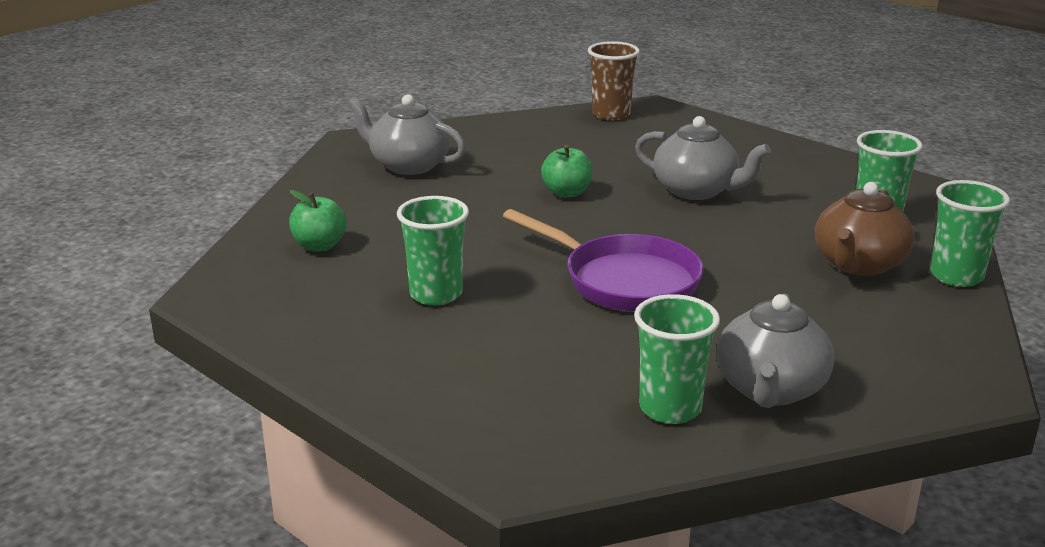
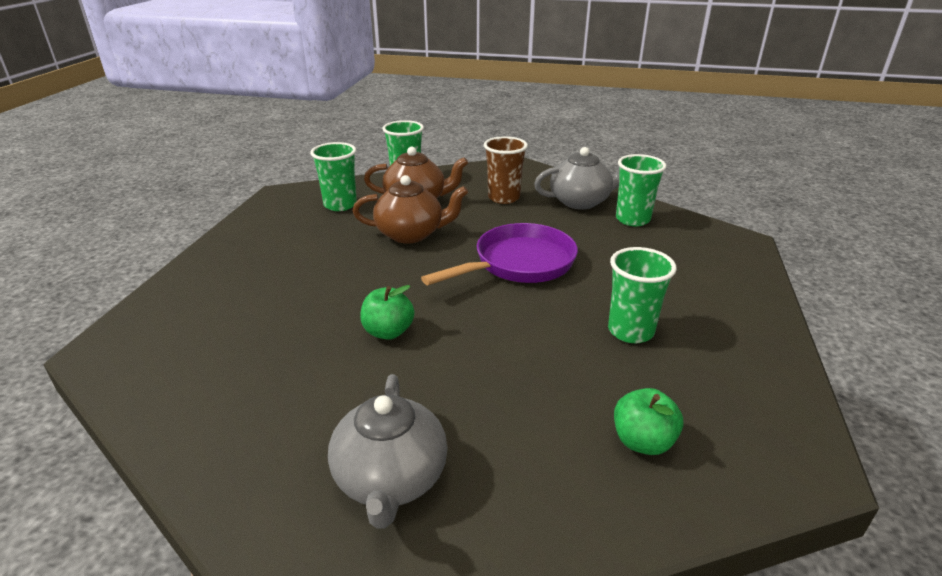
camera: 120 degrees left, 5 degrees up
purple pan [503,209,704,312] -> purple pan turned 45 degrees clockwise [421,223,578,285]
brown cup [588,41,640,121] -> brown cup moved to [484,136,528,204]
grey teapot [635,116,771,200] -> none
none -> brown teapot [352,175,468,243]

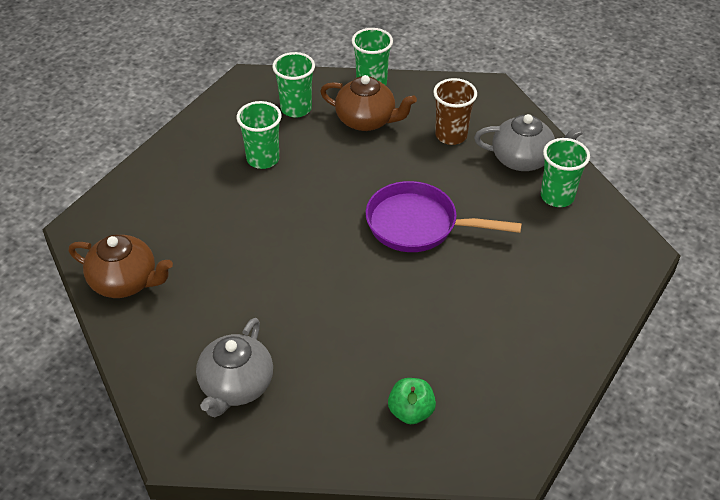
camera: 20 degrees right, 15 degrees up
brown teapot [352,175,468,243] -> brown teapot moved to [69,235,173,298]
green apple [360,285,414,340] -> none
purple pan [421,223,578,285] -> purple pan turned 150 degrees counterclockwise [366,181,522,252]
green cup [608,247,677,343] -> green cup moved to [237,101,282,169]

